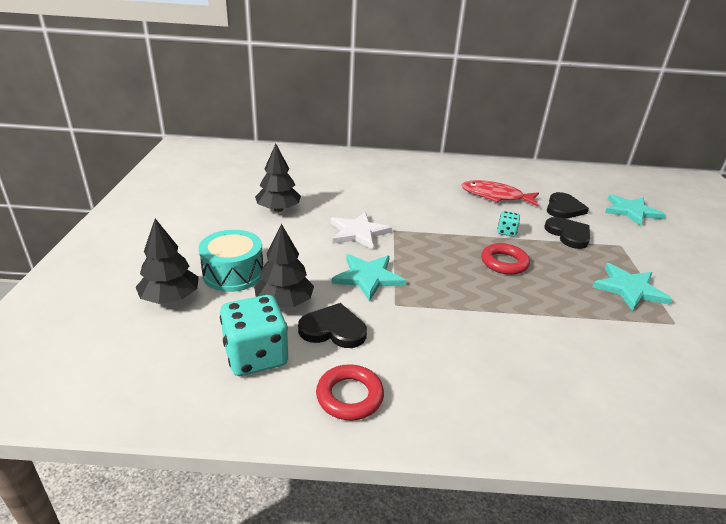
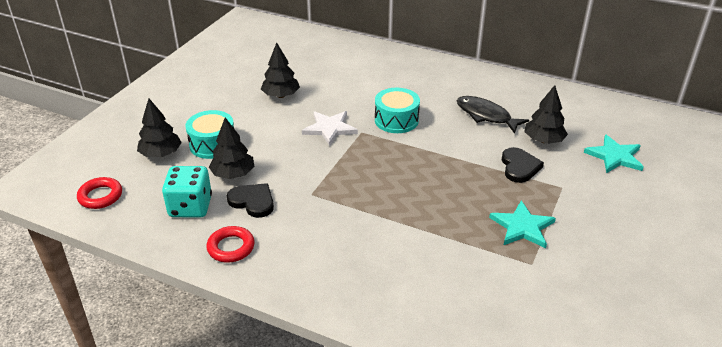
camera: 25 degrees right, 5 degrees up
turquoise star [332,254,406,301] -> none
red fish [461,180,539,206] -> black fish [457,96,529,134]
red ring [481,243,530,275] -> red ring moved to [77,177,122,209]
turquoise dice [497,211,520,237] -> none
black heart [547,192,589,219] -> black tree [524,85,568,144]
none -> turquoise drum [375,88,420,133]

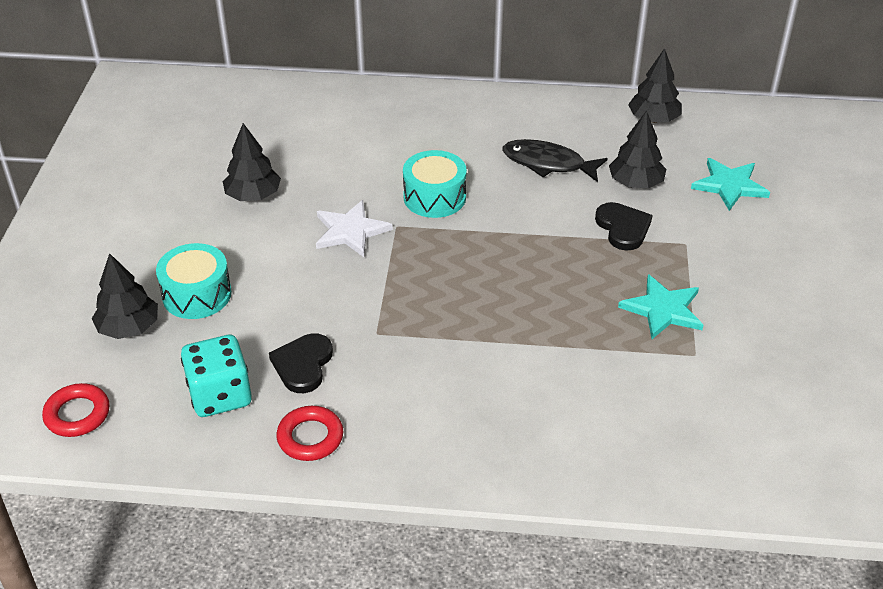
camera: 20 degrees left, 5 degrees up
black tree [209,117,254,179] -> black tree moved to [628,48,682,123]
black heart [227,183,274,218] -> black heart turned 90 degrees counterclockwise [269,333,333,393]

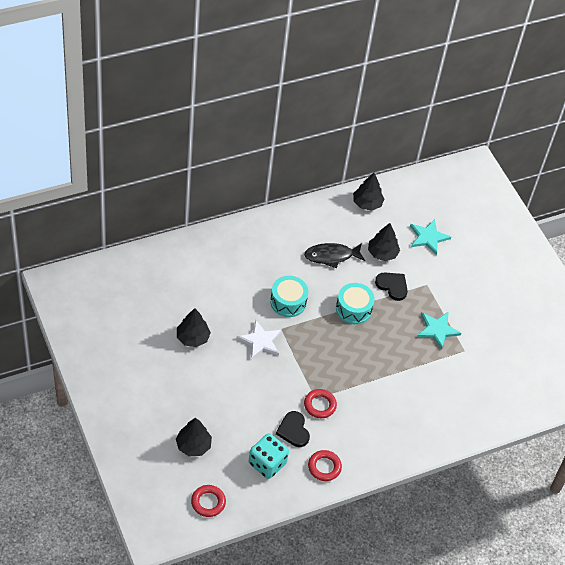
camera: 35 degrees left, 10 degrees up
turquoise drum [156,243,232,319] -> turquoise drum moved to [336,283,375,324]
none -> red ring [304,389,337,418]

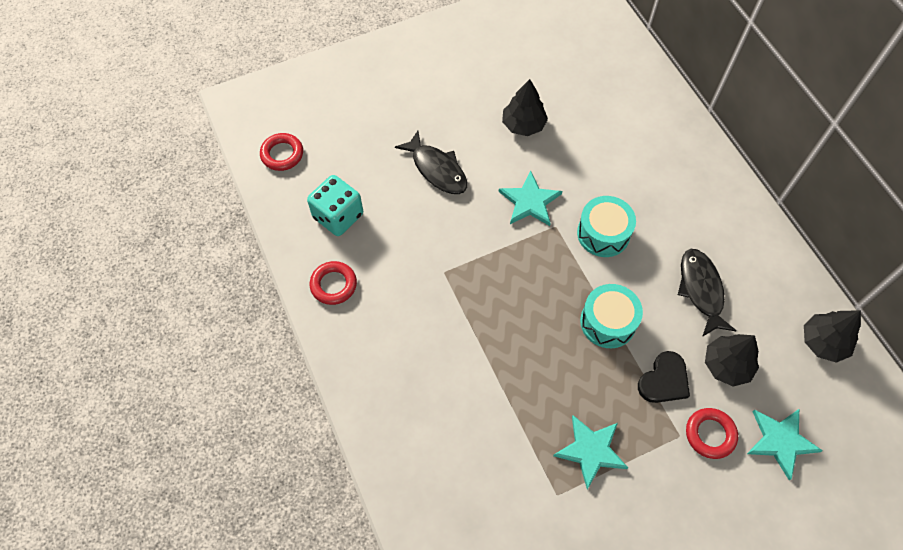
camera: 95 degrees right, 10 degrees up
black tree [176,418,212,456] -> none
white star [237,320,281,360] -> turquoise star [498,171,562,226]
black heart [276,411,310,447] -> none
red ring [304,389,337,418] -> red ring moved to [686,408,738,459]
none -> black fish [395,131,467,194]

